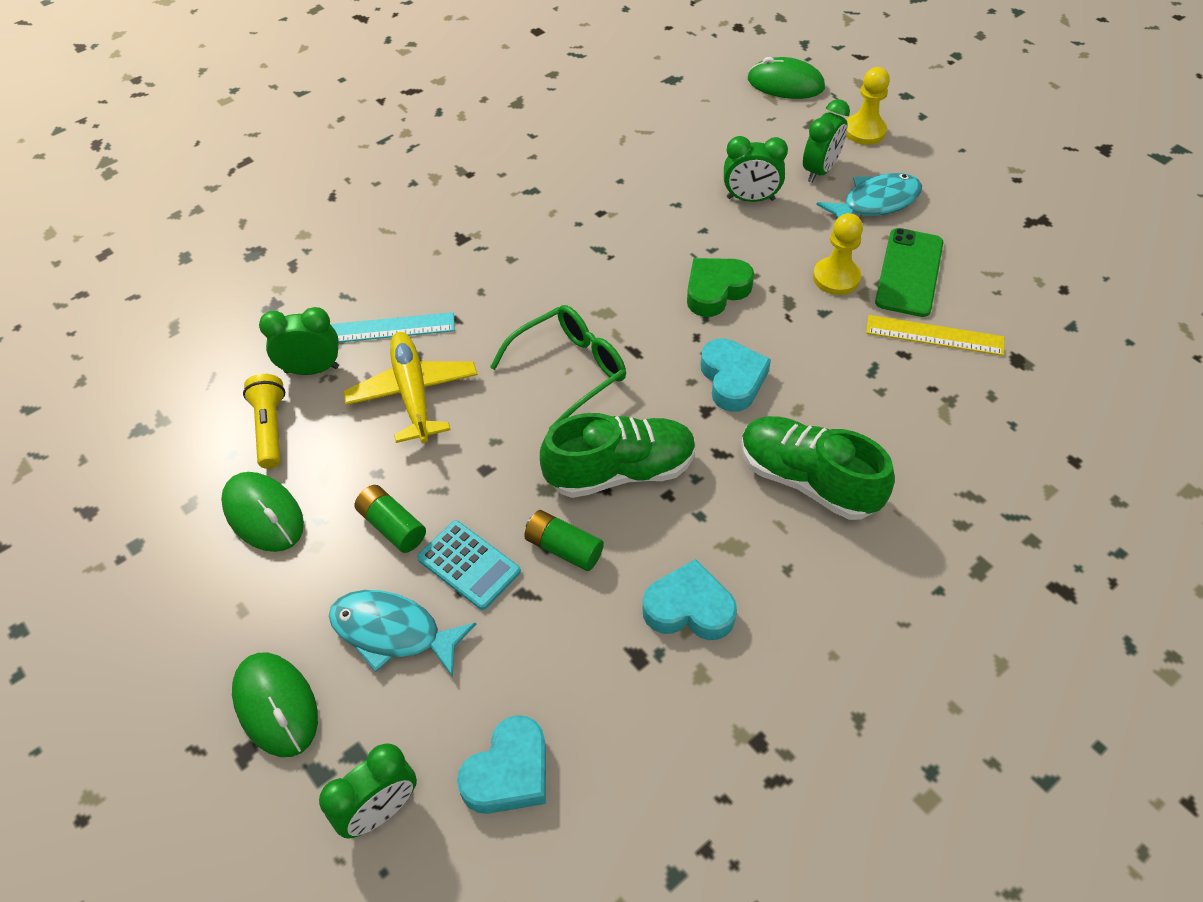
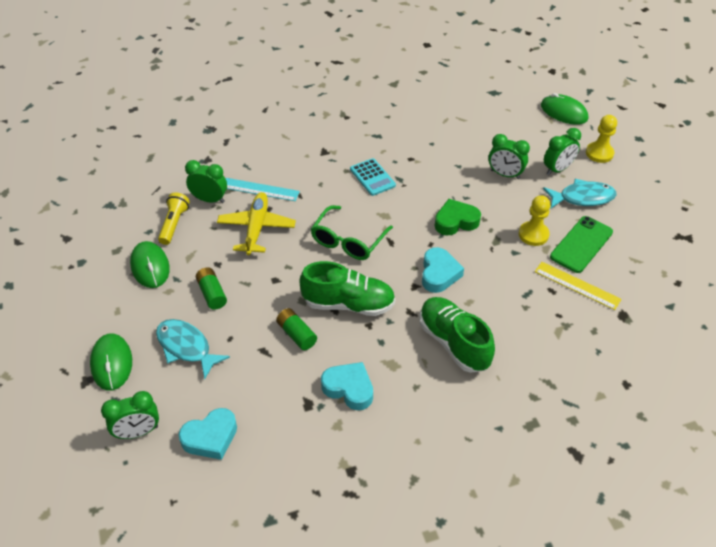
camera: 20 degrees right, 5 degrees down
turquoise calculator [417,520,521,610] -> turquoise calculator moved to [350,158,396,196]
green glasses [490,305,626,429] -> green glasses turned 135 degrees clockwise [311,205,393,260]

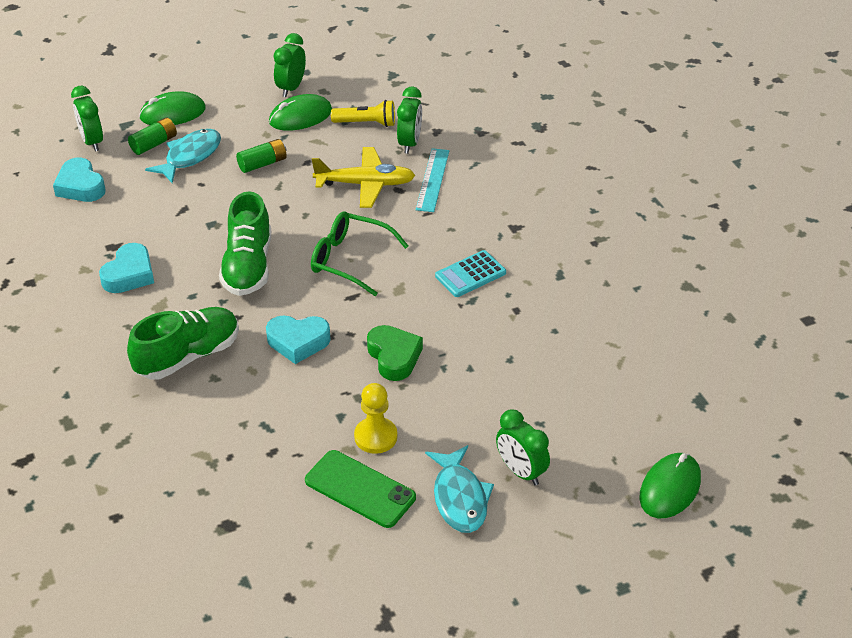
camera: 85 degrees right, 5 degrees down
green battery [276,308,317,350] -> green battery moved to [128,118,177,155]
green clock [488,134,530,179] -> green clock moved to [274,33,306,97]
yellow ruler [535,262,622,310] -> none
yellow pawn [586,115,617,163] -> none

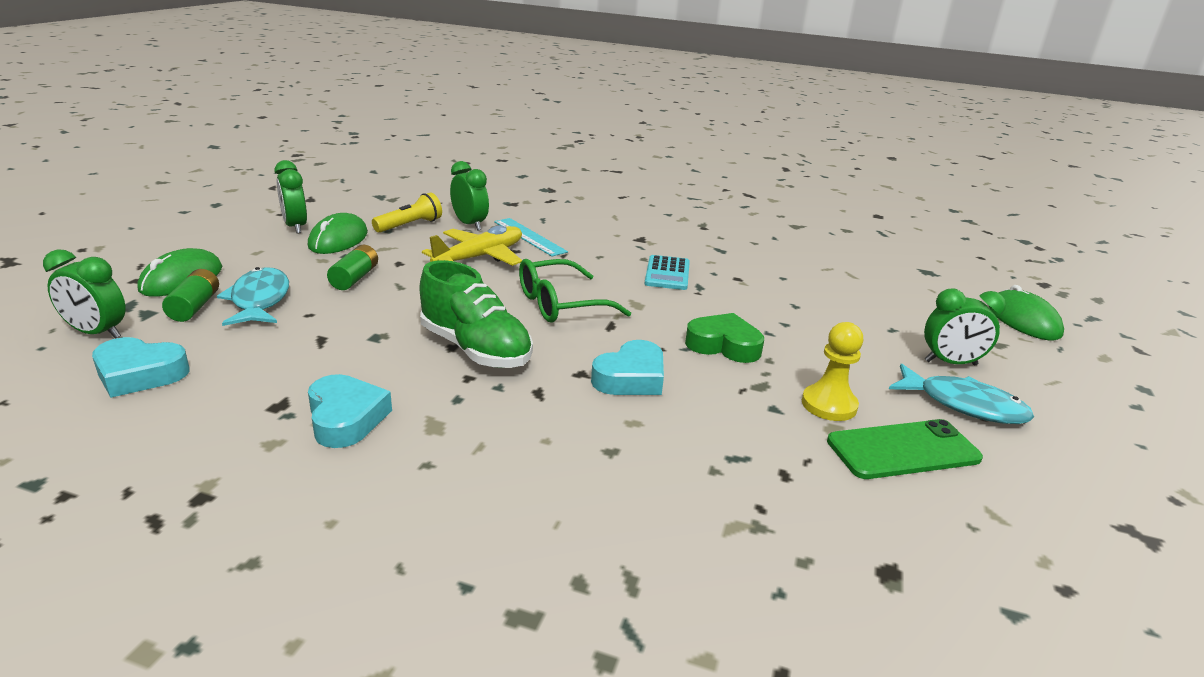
camera: 50 degrees left, 15 degrees down
green shoe [127,307,239,379] -> none

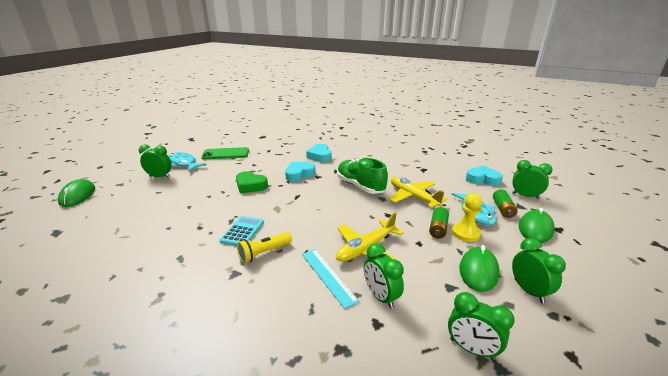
camera: 170 degrees left, 0 degrees up
turquoise heart [308,374,392,448] -> turquoise heart moved to [306,144,332,162]
yellow flashlight [372,192,442,233] -> yellow flashlight moved to [237,232,292,263]
green glasses [519,259,631,323] -> none
yellow pawn [802,322,863,421] -> yellow pawn moved to [452,193,482,242]
none -> yellow plane [389,177,448,208]
none -> green clock [448,292,515,360]

